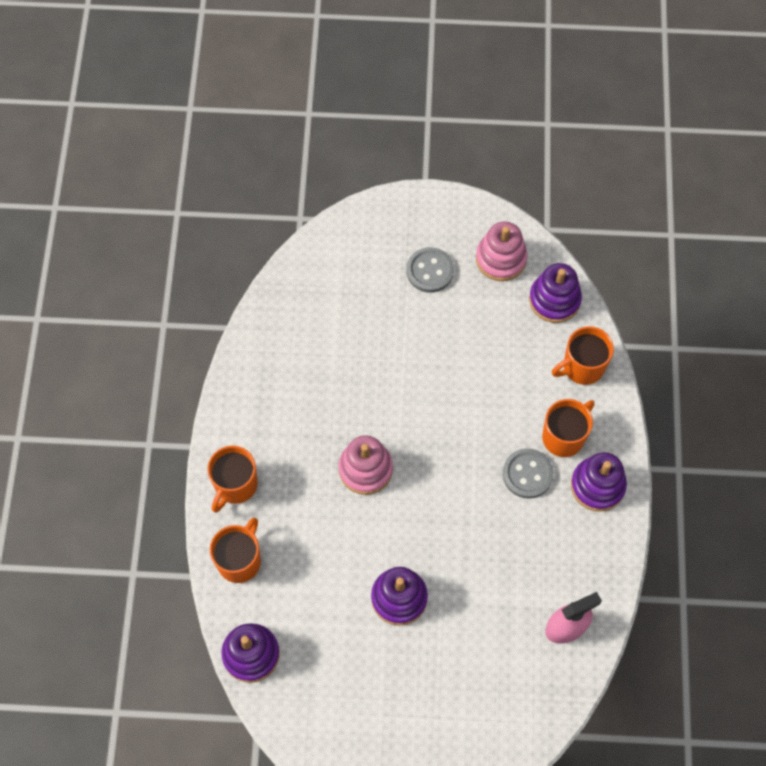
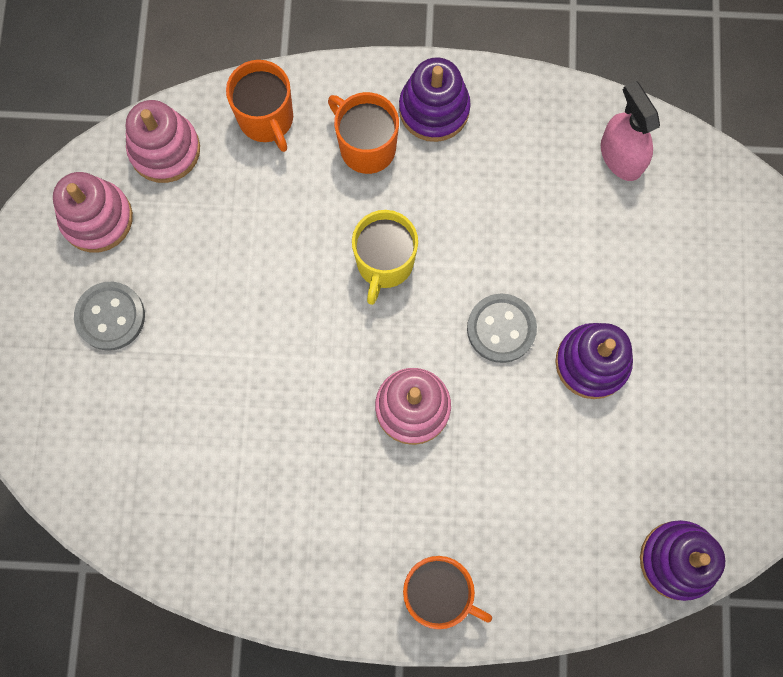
camera: 90 degrees left, 10 degrees up
orange mug [210,518,261,583] -> none
grey button [503,448,554,499] -> grey button moved to [467,293,537,363]
purple stacking toy [529,263,582,323] -> pink stacking toy [126,100,200,183]
none -> yellow mug [352,210,418,305]

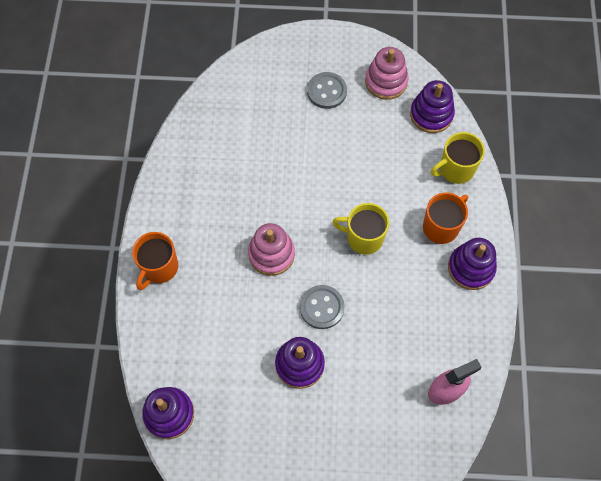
camera: 90 degrees right, 10 degrees down
pink stacking toy [126,100,200,183] -> purple stacking toy [410,80,455,133]
orange mug [226,60,293,152] -> yellow mug [431,132,485,184]

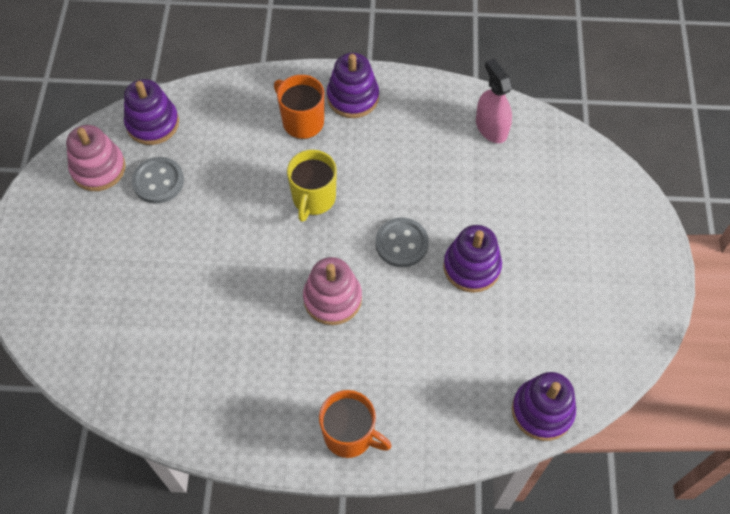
camera: 90 degrees left, 5 degrees down
grey button [307,72,347,109] -> grey button moved to [132,157,184,204]
yellow mug [431,132,485,184] -> none

